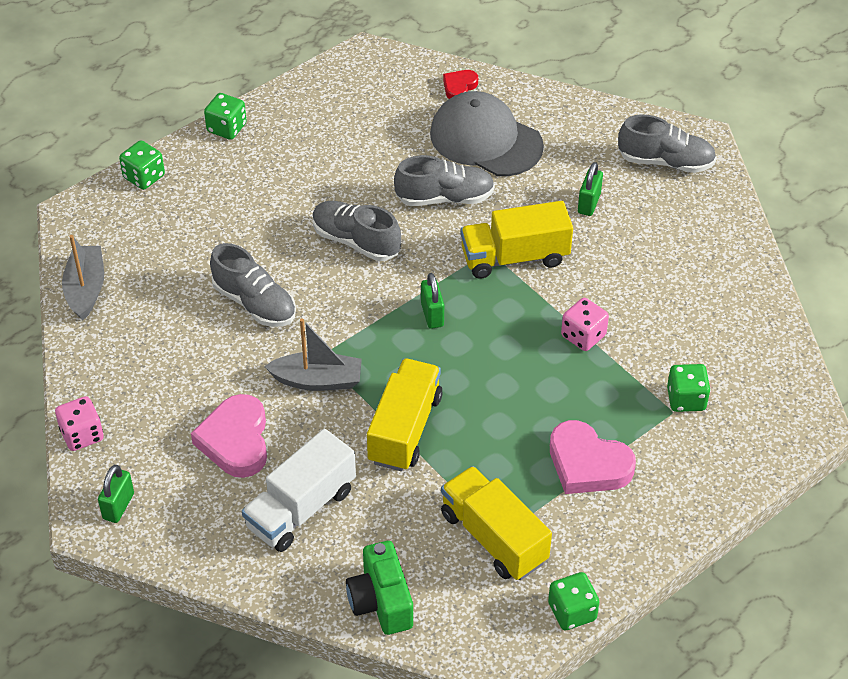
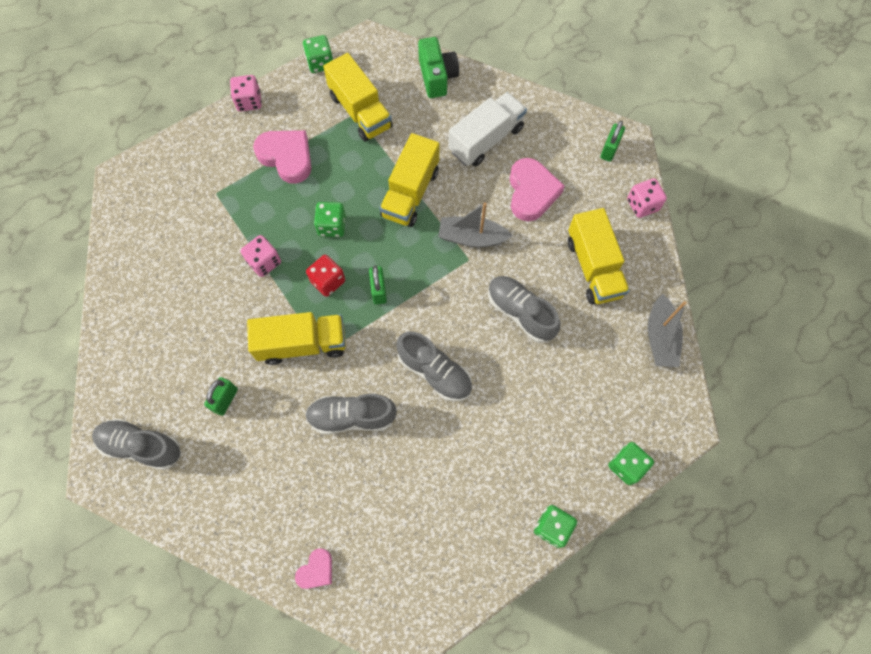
camera: 175 degrees left, 20 degrees up
grey cap [430,91,544,176] -> none
red heart [443,70,478,99] -> pink heart [295,548,332,589]
green dice [667,364,710,412] -> green dice moved to [314,202,346,237]
none -> pink dice [230,75,262,112]
none -> red dice [306,255,345,297]
none -> yellow truck [568,208,630,305]

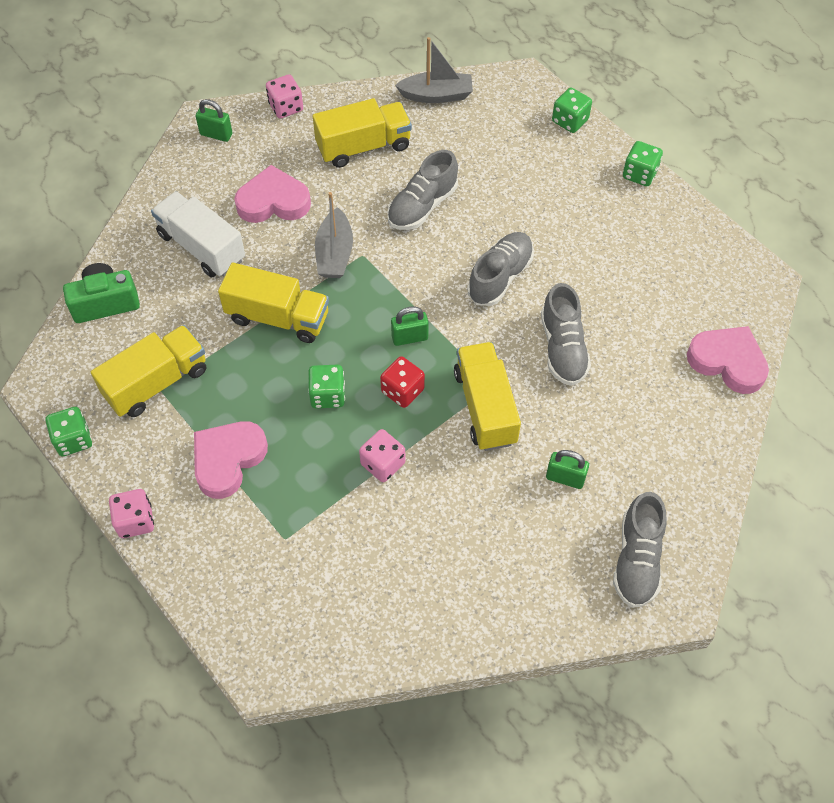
camera: 95 degrees left, 10 degrees down
pink heart [295,548,332,589] -> pink heart [687,326,769,394], size x1.84

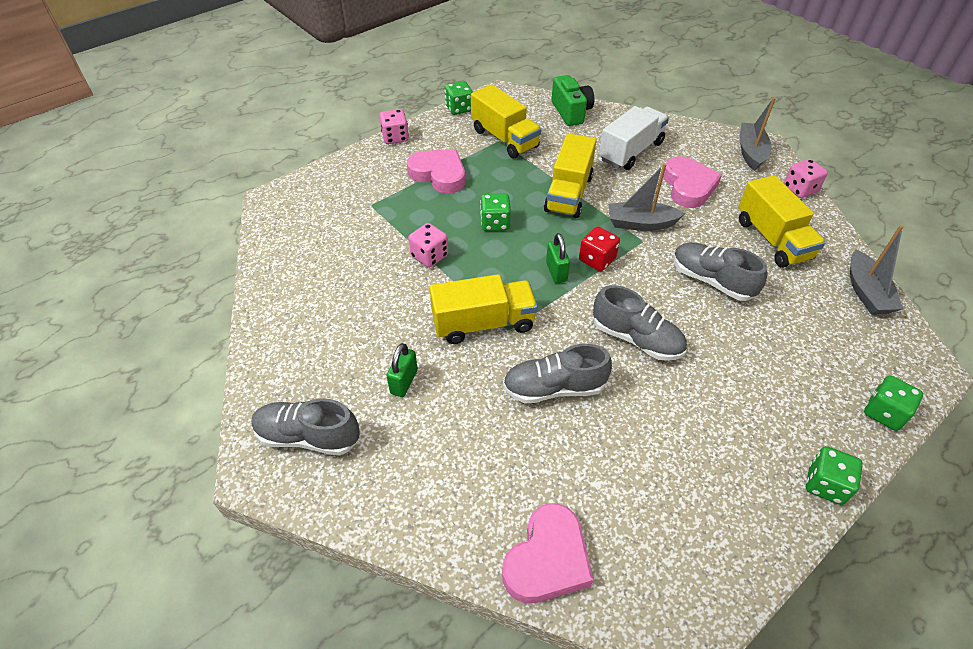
camera: 90 degrees right, 10 degrees down
green padlock [196,99,232,142] -> grey boat [740,97,776,171]
red dice [380,356,425,408] -> red dice moved to [579,227,620,271]

